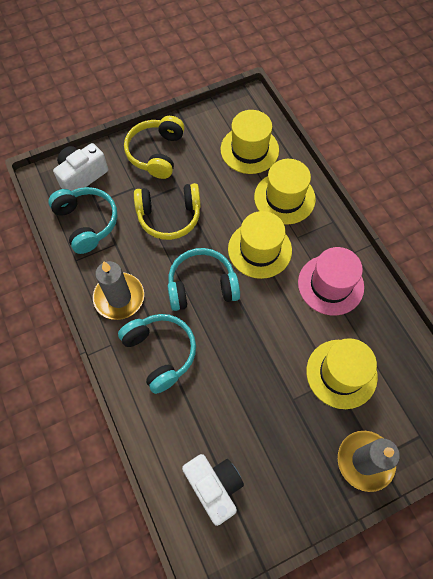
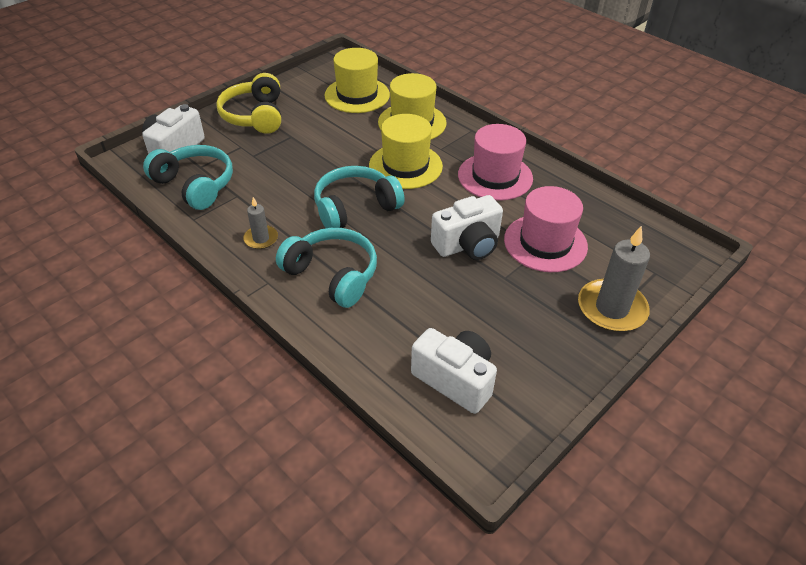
camera: 20 degrees left, 20 degrees down
grey candle [93,261,144,320] -> grey candle [243,197,278,249], size x0.54
yellow headphones [134,183,201,240] -> none
yellow hat [306,338,378,409] -> pink hat [504,186,588,272]
none -> white camera [431,195,503,260]

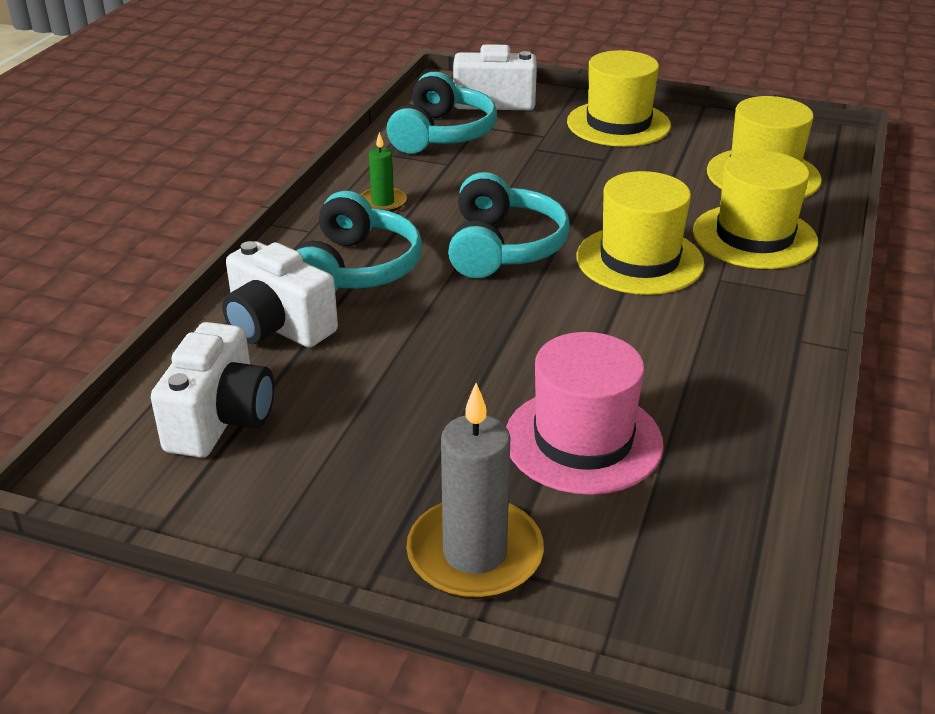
camera: 65 degrees right, 10 degrees down
yellow headphones [216,73,281,134] -> yellow hat [567,50,671,147]
grey candle [243,197,278,249] -> green candle [361,132,407,212]
turquoise headphones [314,166,405,228] -> turquoise headphones turned 60 degrees clockwise [448,172,570,278]
white camera [431,195,503,260] -> white camera moved to [222,241,338,347]
pink hat [458,124,533,201] -> none

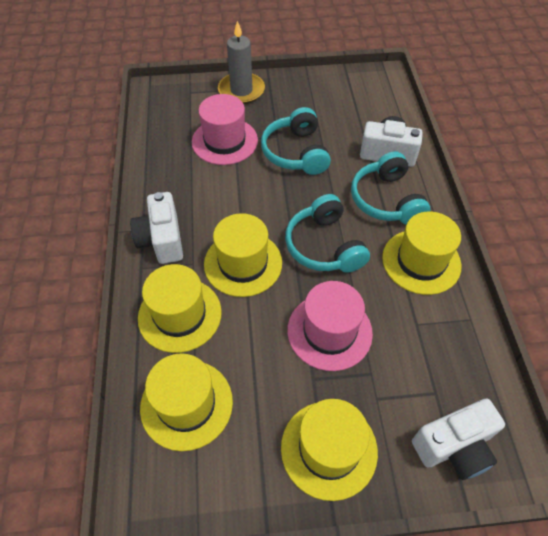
camera: 155 degrees right, 20 degrees up
white camera [151,322,274,458] -> white camera moved to [130,192,183,264]
green candle [361,132,407,212] -> yellow hat [382,212,461,295]
turquoise headphones [387,72,497,153] -> turquoise headphones moved to [261,107,331,175]
none -> pink hat [287,281,373,371]

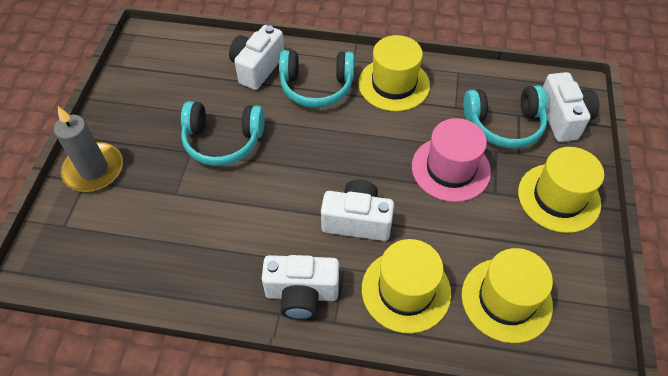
camera: 75 degrees left, 0 degrees up
pink hat [192,94,258,165] -> none
yellow hat [204,213,282,297] -> white camera [321,179,394,241]
turquoise headphones [285,194,370,273] -> turquoise headphones moved to [463,85,548,148]

